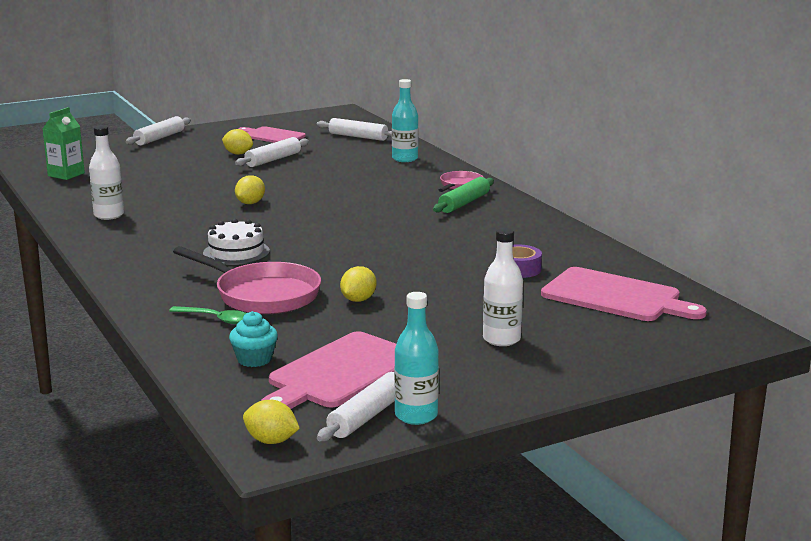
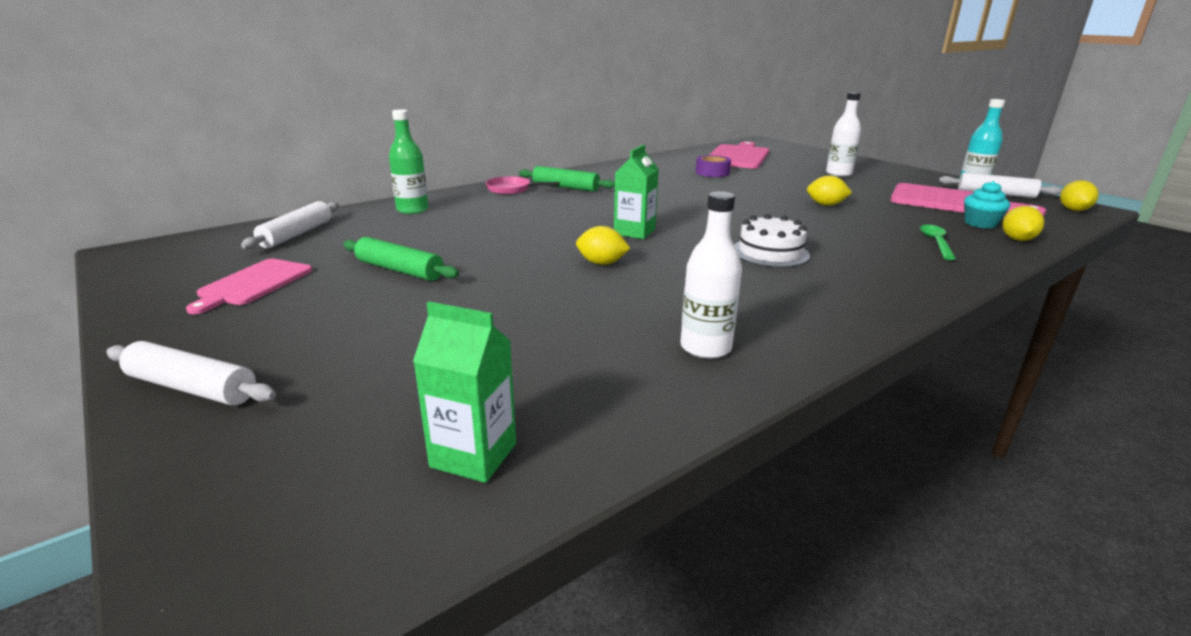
camera: 100 degrees left, 5 degrees up
pink pan [173,246,321,314] -> none
yellow lemon [222,129,253,155] -> yellow lemon moved to [1002,206,1044,241]
white rolling pin [235,137,309,167] -> green rolling pin [343,237,459,281]
turquoise bottle [392,79,418,162] -> green bottle [389,109,429,214]
none -> green carton [614,144,659,239]

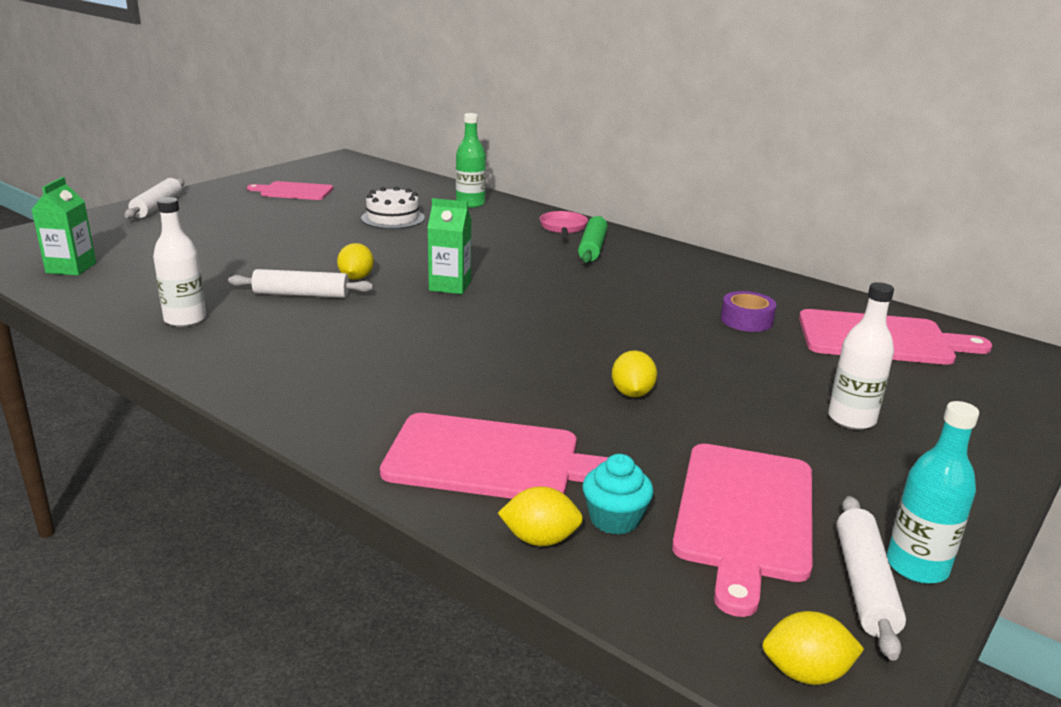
camera: 75 degrees right, 0 degrees up
white rolling pin [241,201,339,249] -> white rolling pin moved to [228,269,373,298]
green rolling pin [343,237,459,281] -> none
white cake [734,214,810,267] -> white cake moved to [361,186,425,229]
green spoon [920,225,956,260] -> pink cutting board [380,413,608,499]

